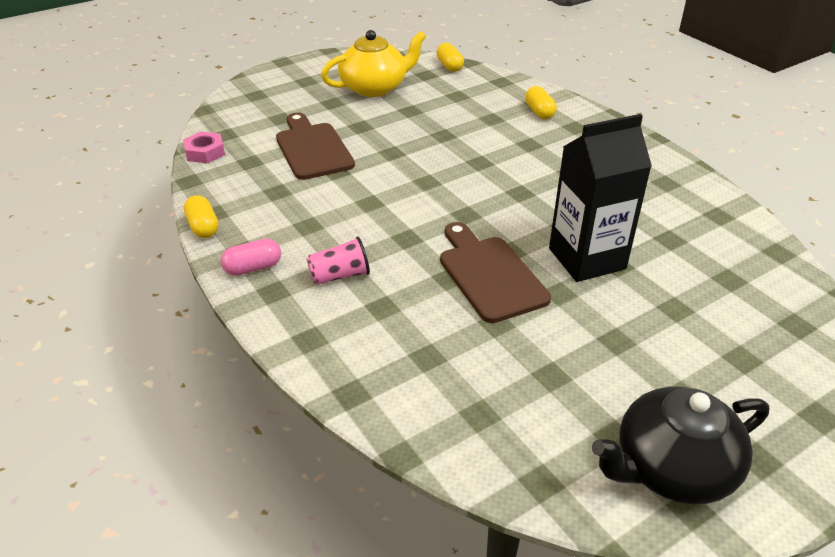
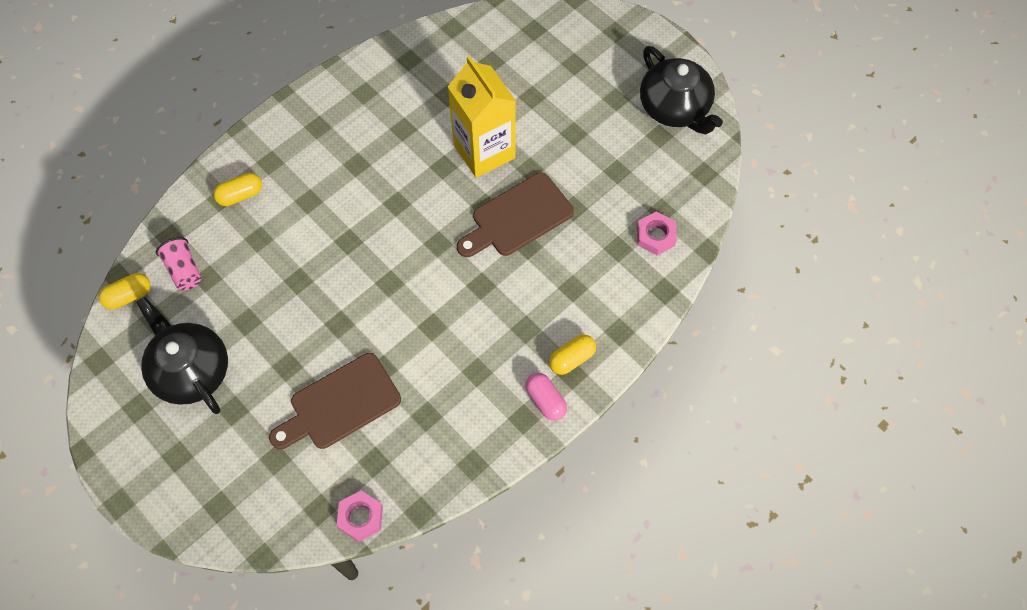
camera: 100 degrees left, 25 degrees up
yellow capsule [184,195,219,238] -> yellow capsule moved to [549,335,596,375]
pink cup [307,237,370,285] -> pink cup moved to [156,237,201,290]
yellow teapot [321,30,426,97] -> black teapot [136,297,228,414]
black carton [549,114,652,282] -> yellow carton [447,56,516,178]
none -> pink nut [637,211,677,255]

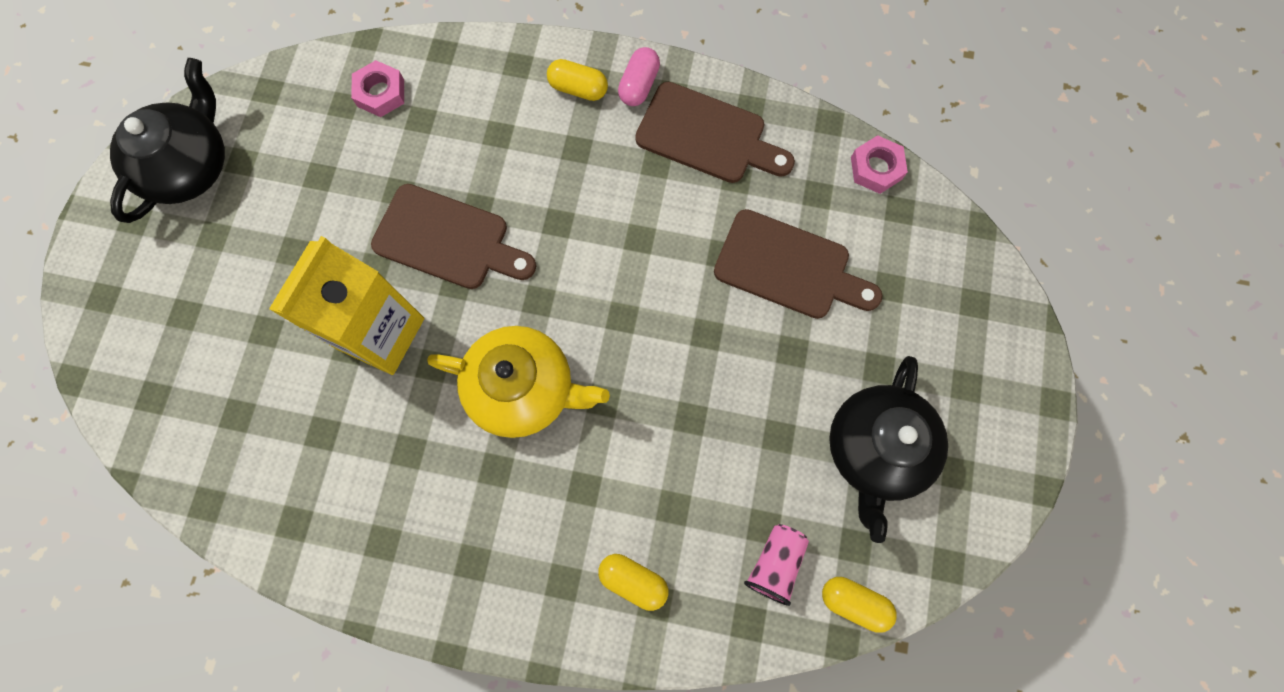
camera: 125 degrees left, 10 degrees up
none -> yellow teapot [427,326,610,438]
none -> brown cutting board [635,82,795,183]

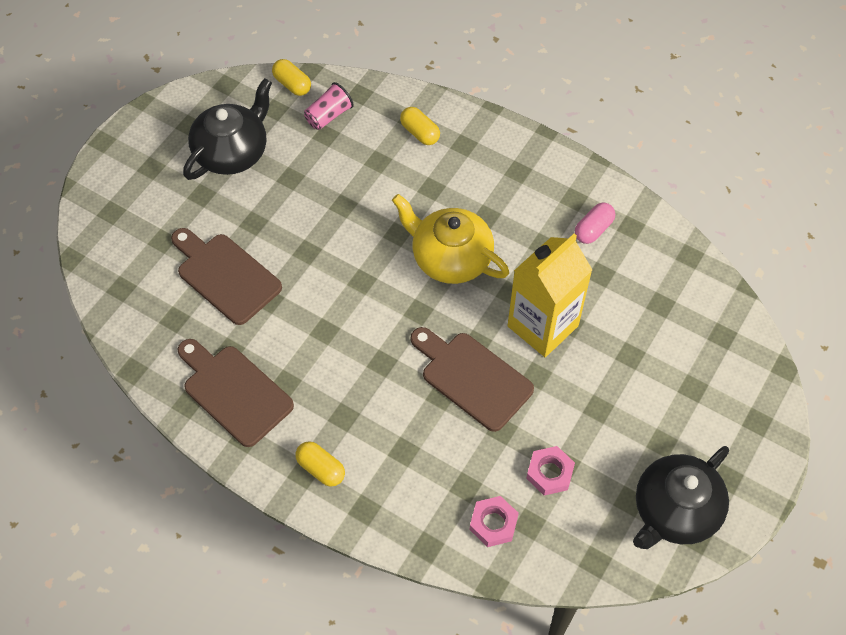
camera: 160 degrees left, 15 degrees down
pink capsule [618,47,660,106] -> pink capsule moved to [575,203,615,244]
pink nut [851,135,908,194] -> pink nut moved to [526,446,575,496]

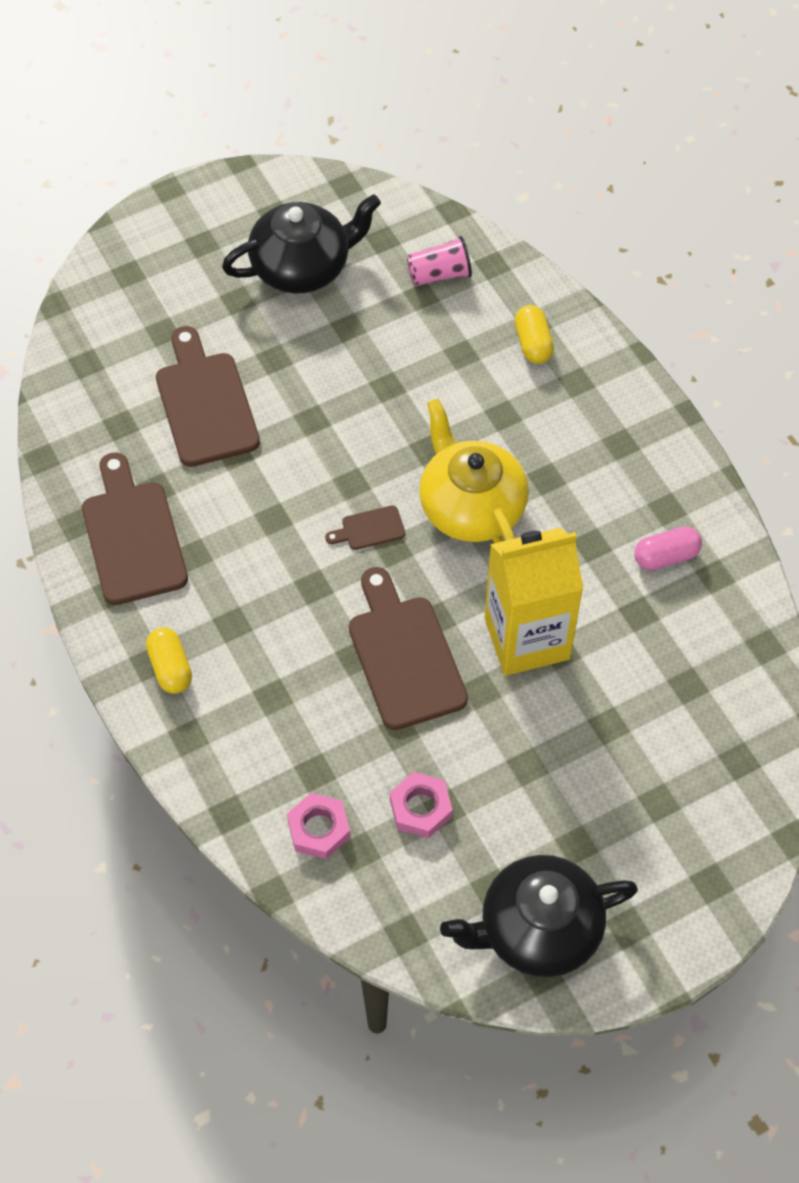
camera: 30 degrees right, 0 degrees up
yellow capsule [272,59,311,96] -> none
none -> brown cutting board [325,505,405,550]

